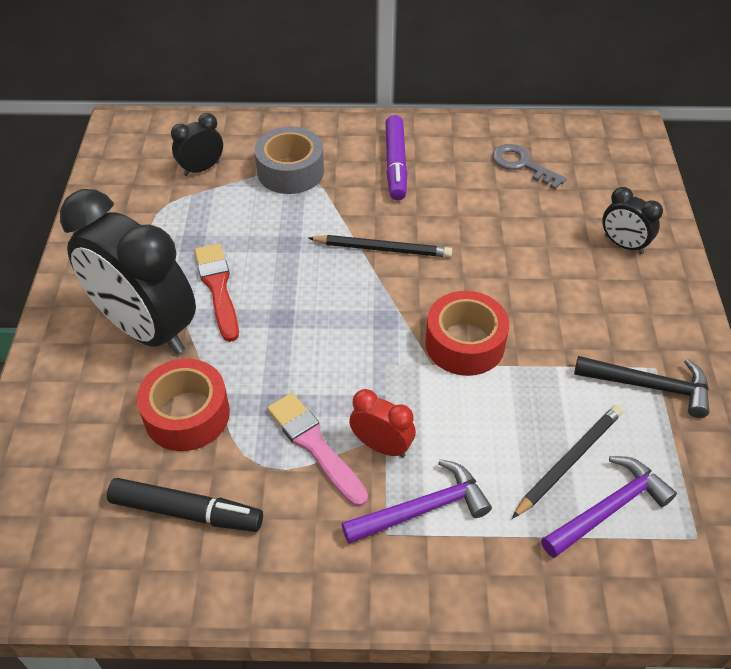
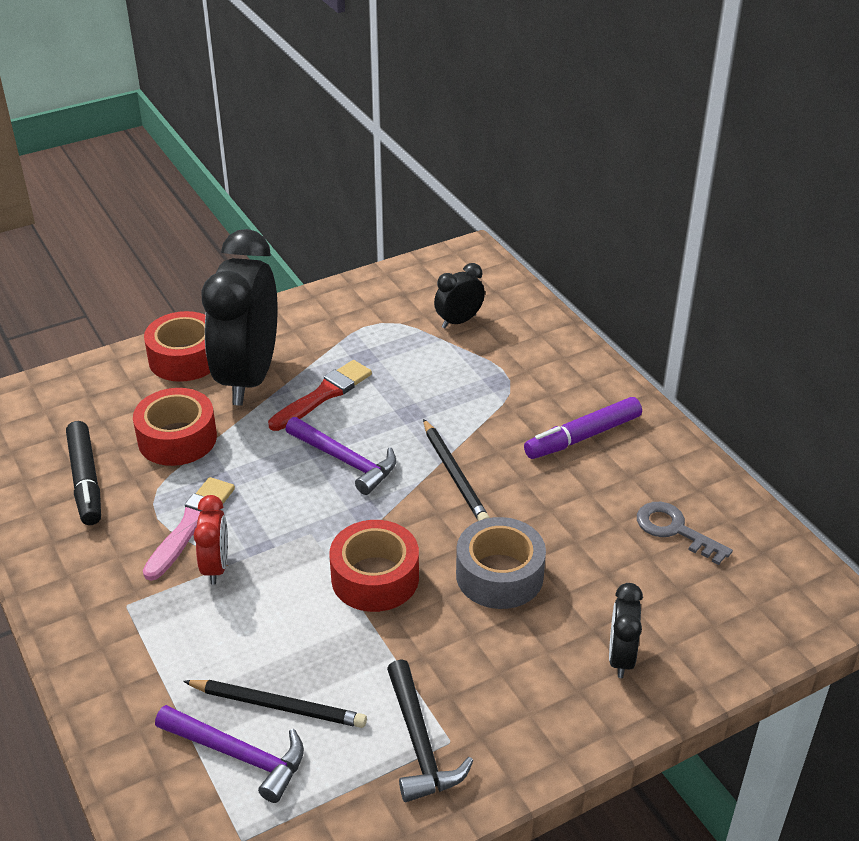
camera: 60 degrees right, 10 degrees down
black clock [171,113,223,176] -> black clock turned 60 degrees counterclockwise [434,263,485,328]
grey tape [255,127,324,194] -> grey tape moved to [456,517,546,609]
purple hammer [342,459,492,544] -> purple hammer moved to [285,417,396,495]
grey key [492,144,567,189] -> grey key turned 60 degrees counterclockwise [637,502,733,565]
none -> red tape [144,311,210,382]

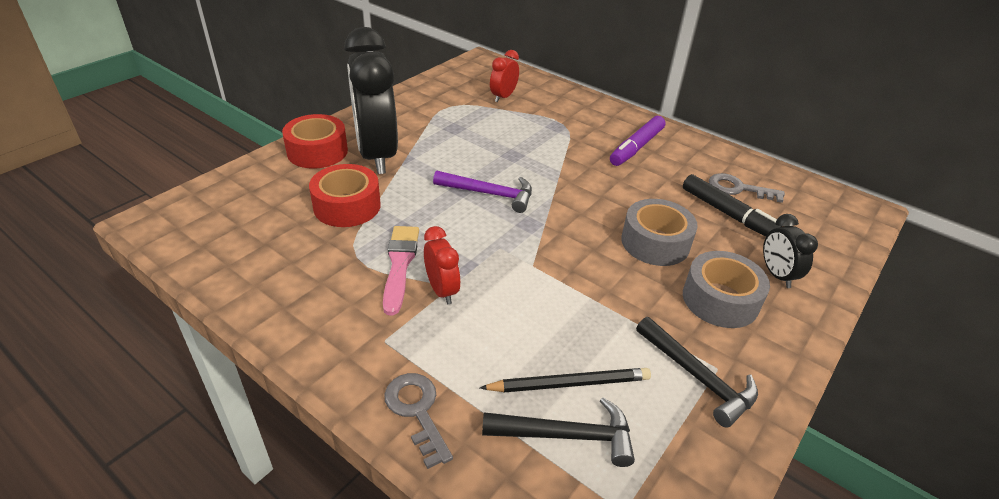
camera: 25 degrees left, 0 degrees up
black marker [66,421,101,525] -> black marker moved to [683,174,782,236]
purple hammer [155,705,304,803] -> black hammer [482,397,635,467]
red brush [268,360,372,431] -> none
red tape [329,520,419,612] -> none
black pencil [423,419,490,521] -> none
black clock [434,263,485,328] -> red clock [490,50,519,102]
none -> grey key [384,373,453,469]
none -> grey tape [683,251,770,328]

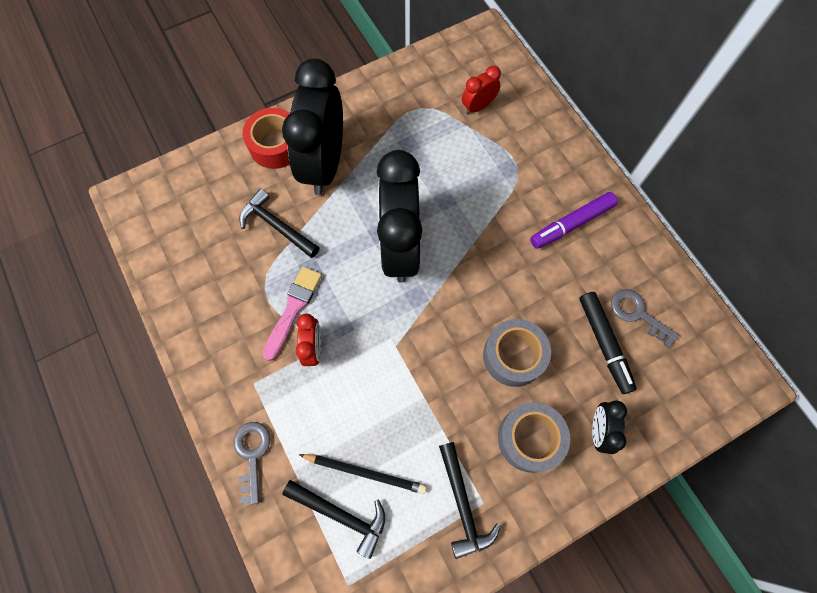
camera: 25 degrees right, 30 degrees up
red tape [309,164,381,227] -> black hammer [239,188,320,258]
purple hammer [433,170,532,213] -> black clock [377,150,422,283]

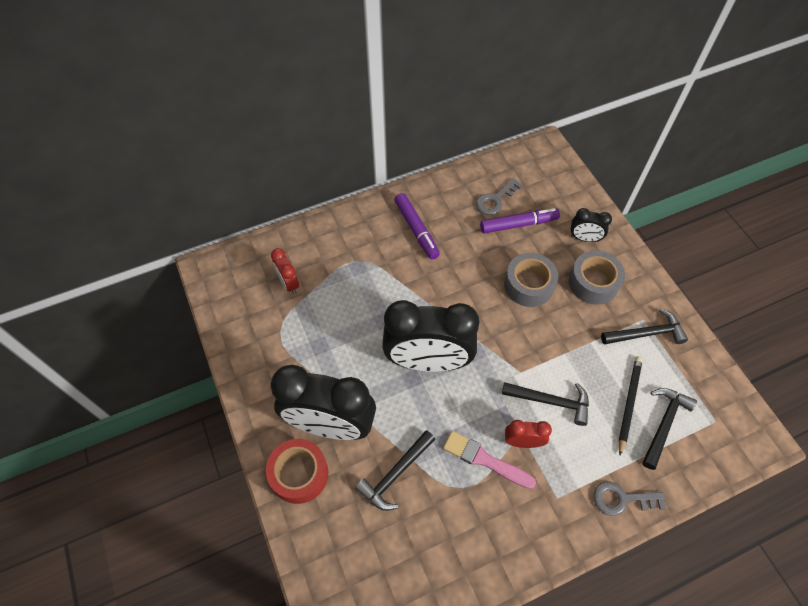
camera: 85 degrees left, 10 degrees down
black marker [579,292,637,394] -> purple marker [480,208,560,233]
none -> black hammer [502,382,589,426]

